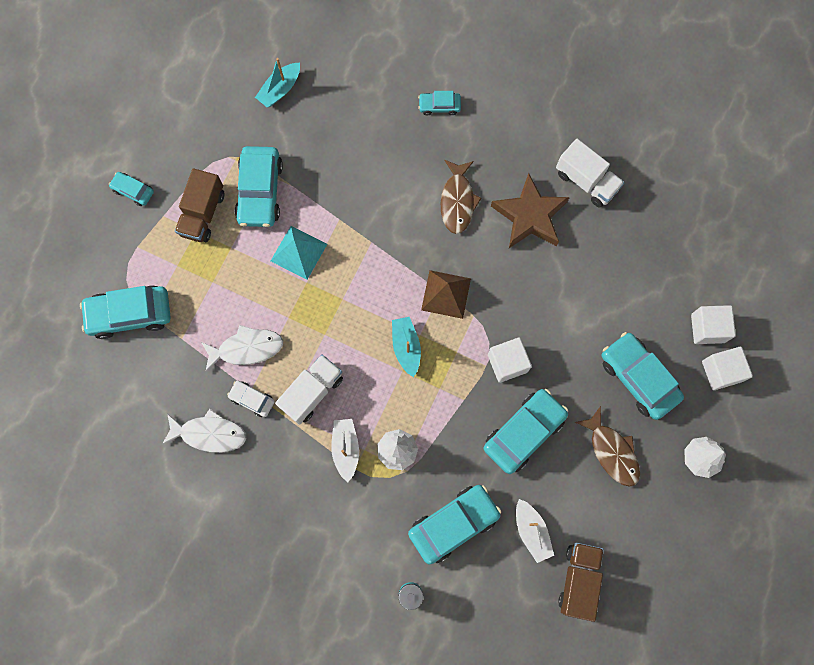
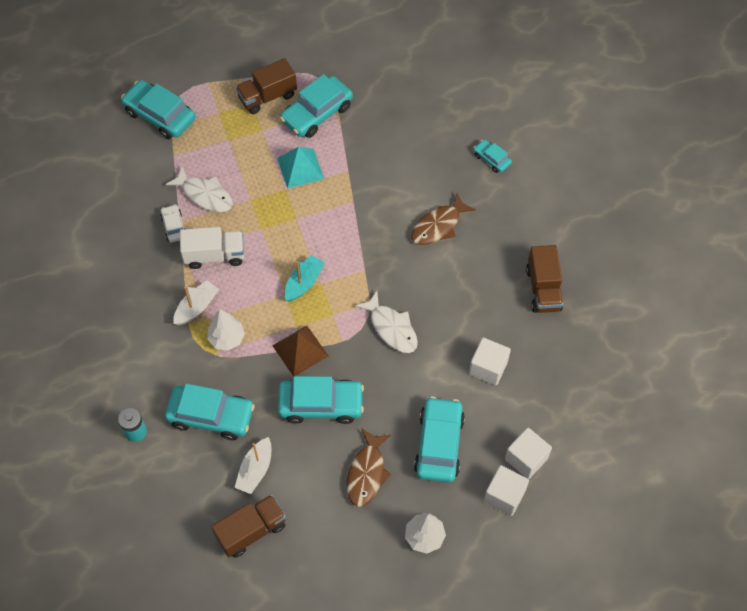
camera: 45 degrees right, 15 degrees down
turquoise car [109,172,154,206] -> none
white fish [162,409,247,453] -> white fish moved to [355,291,418,353]
turquoise boat [255,58,300,108] -> none
brown pyramid [421,270,471,319] -> brown pyramid moved to [272,326,328,377]
white cube [488,337,532,383] -> white cube moved to [469,338,511,385]
brown star [491,173,570,248] -> none
white truck [556,139,624,207] -> brown truck [526,245,563,313]

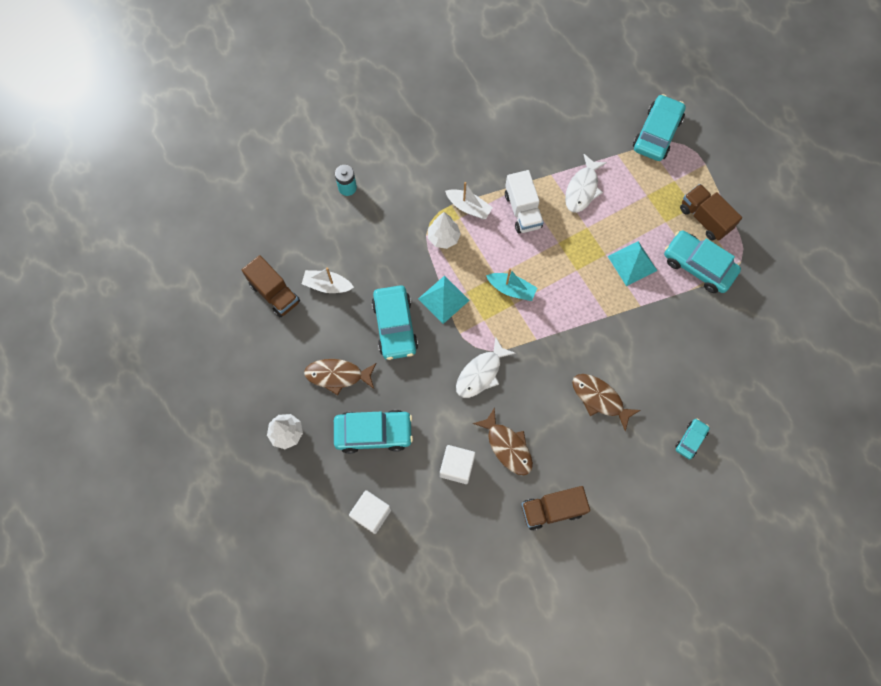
camera: 80 degrees right, 10 degrees up
white car [160,204,185,243] -> none
turquoise car [165,383,255,440] -> none
brown pyramid [272,326,328,377] -> turquoise pyramid [418,275,470,324]
white cube [484,465,529,516] -> none
none -> brown fish [473,407,533,475]

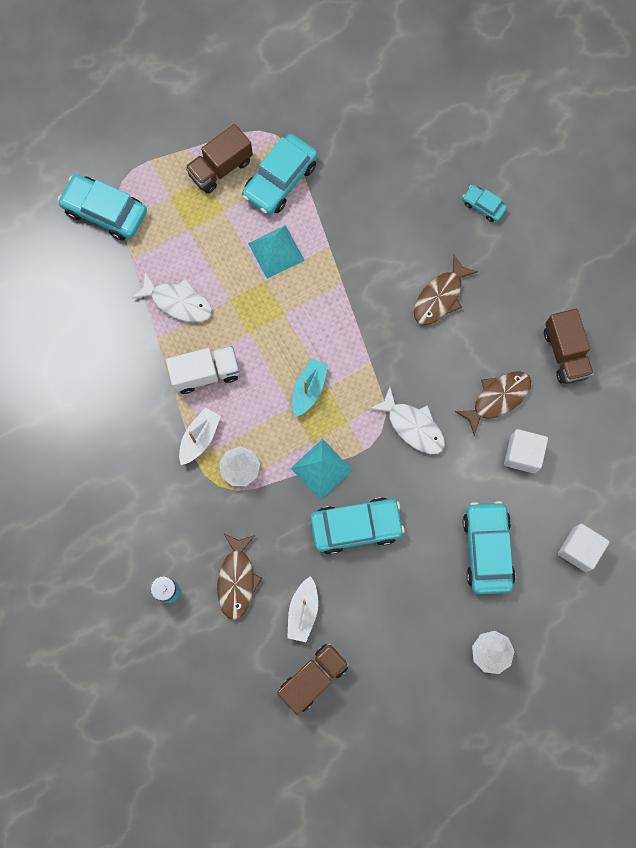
camera: 90 degrees left, 5 degrees up
brown fish [304,359,377,395] -> brown fish moved to [217,533,262,620]

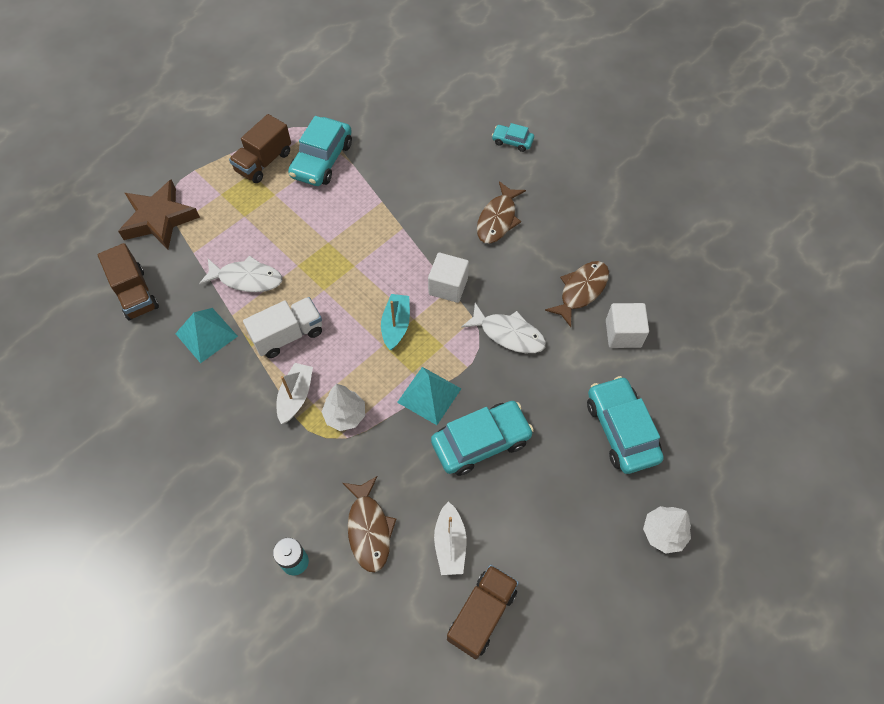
camera: 15 degrees left, 15 degrees down
turquoise car [58,174,147,241] -> brown star [118,179,200,250]
turquoise pyramid [248,225,305,279] -> turquoise pyramid moved to [175,308,238,363]
brown truck [544,309,594,384] -> brown truck moved to [97,243,159,321]
white cube [558,524,610,572] -> white cube moved to [428,253,469,303]

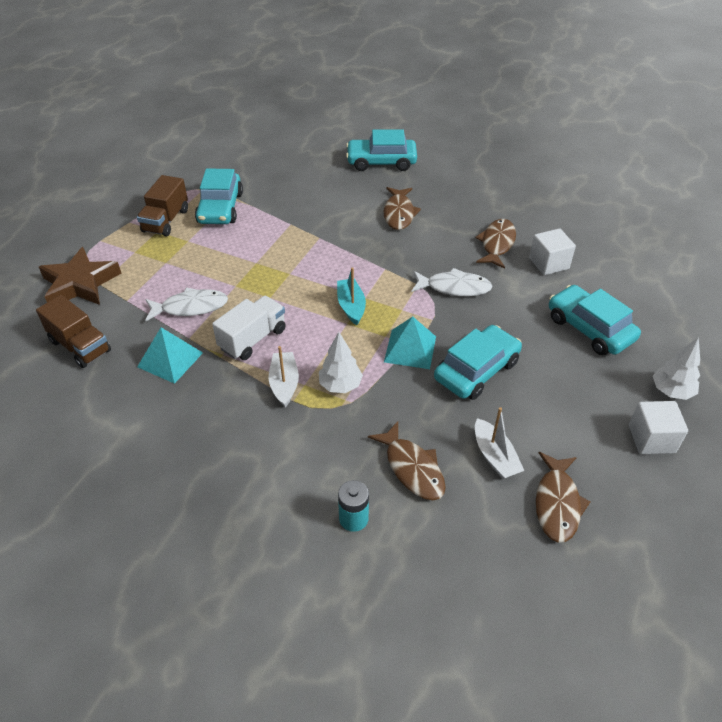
camera: 20 degrees left, 15 degrees down
white cube [428,253,469,303] -> white cube moved to [629,401,688,454]
brown truck [447,565,519,659] -> brown fish [536,452,591,543]
turquoise car [492,123,534,152] -> turquoise car [346,130,417,171], size x1.93

